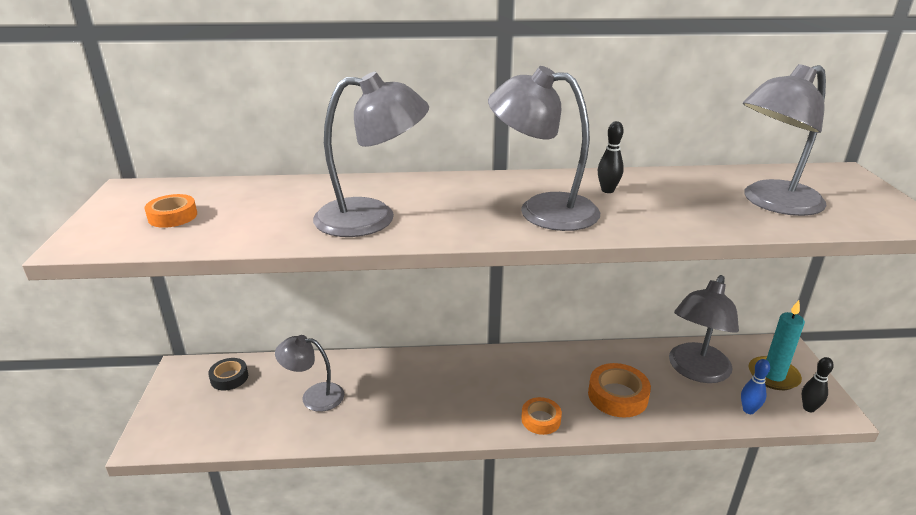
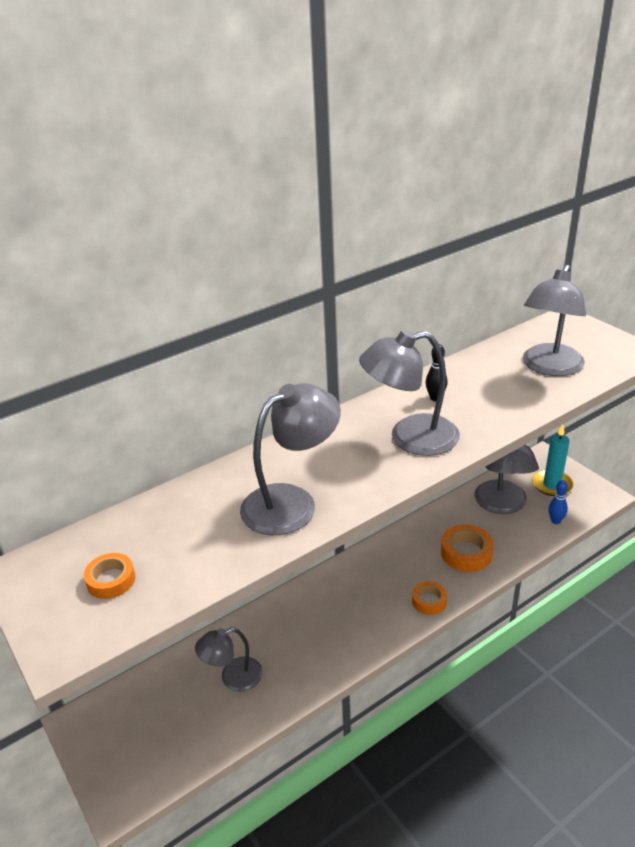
camera: 30 degrees left, 5 degrees up
black tape [208,358,248,391] -> none
black bowling pin [802,357,834,412] -> none

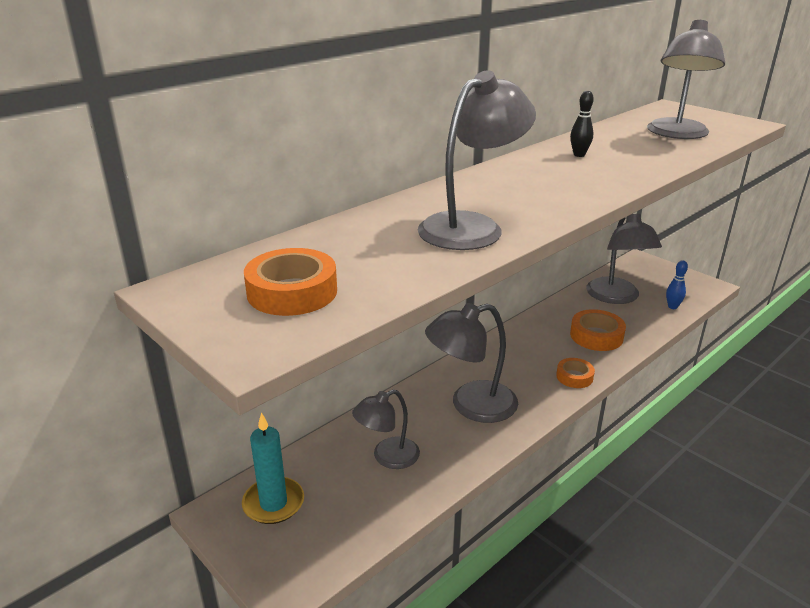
camera: 10 degrees left, 5 degrees down
orange tape [84,553,136,599] -> orange tape [244,248,337,316], size x1.57
grey lamp [359,330,460,456] -> grey lamp moved to [425,303,518,423]
turquoise candle [532,424,574,496] -> turquoise candle moved to [242,412,304,524]

